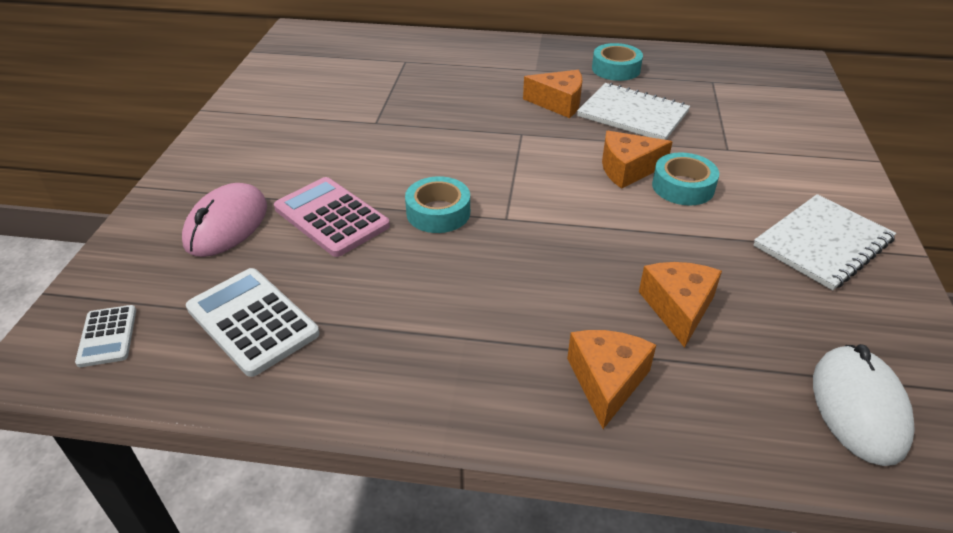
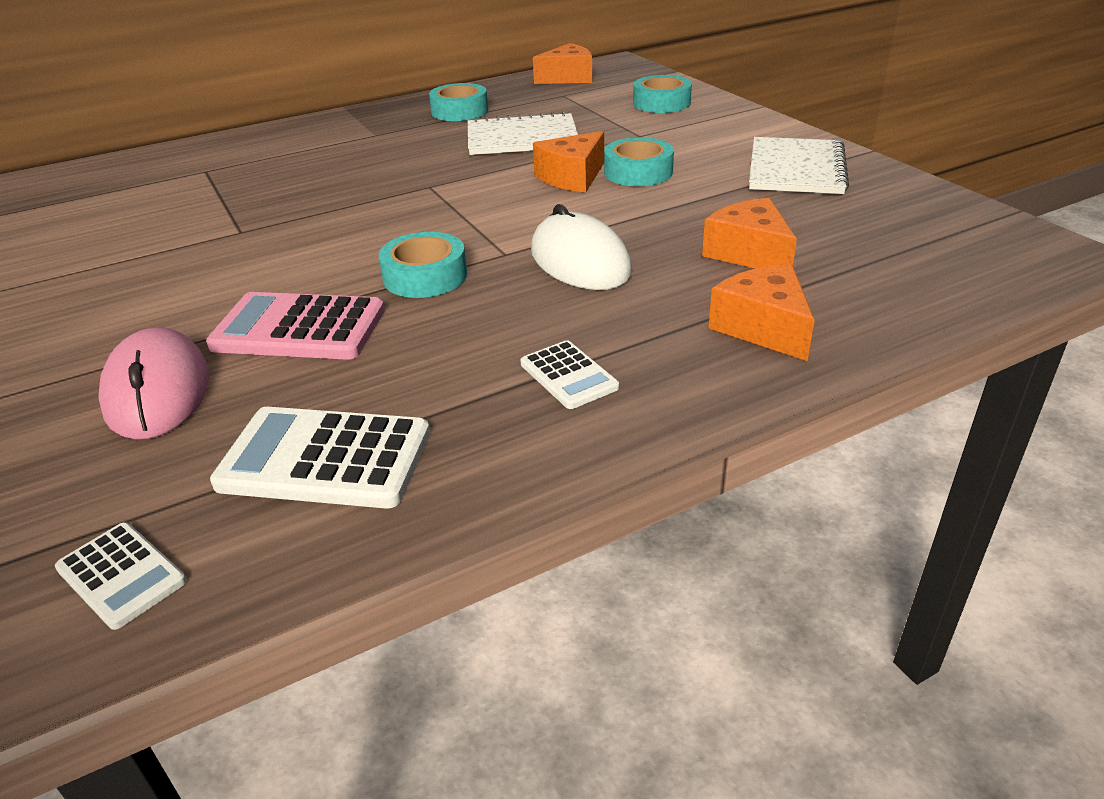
camera: 35 degrees left, 5 degrees down
orange cheese [523,70,582,118] -> orange cheese moved to [533,43,592,84]
white mouse [813,344,915,466] -> white mouse moved to [531,204,632,290]
none -> white calculator [521,340,619,409]
none -> turquoise tape [633,75,692,113]

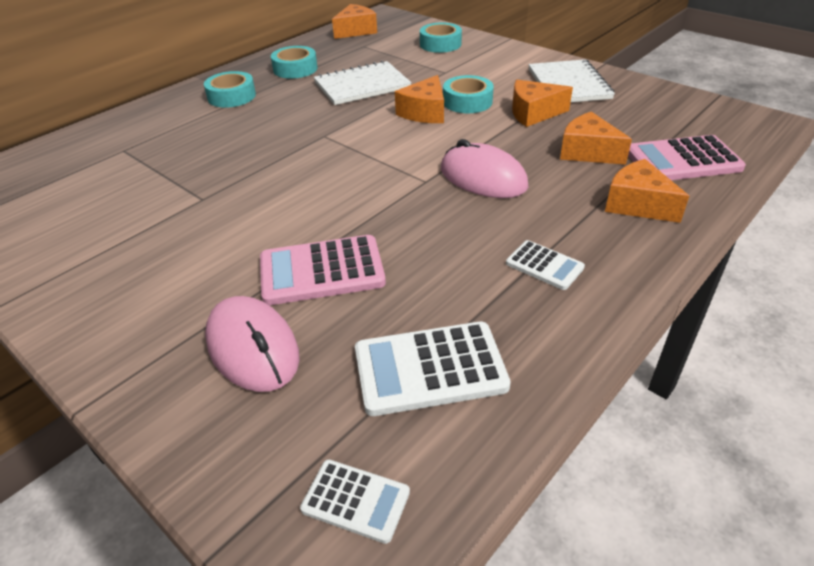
camera: 20 degrees left, 5 degrees up
turquoise tape [378,232,467,298] -> turquoise tape moved to [204,71,256,108]
white mouse [531,204,632,290] -> pink mouse [441,139,529,198]
none -> orange cheese [512,80,573,127]
none -> pink calculator [628,135,746,180]

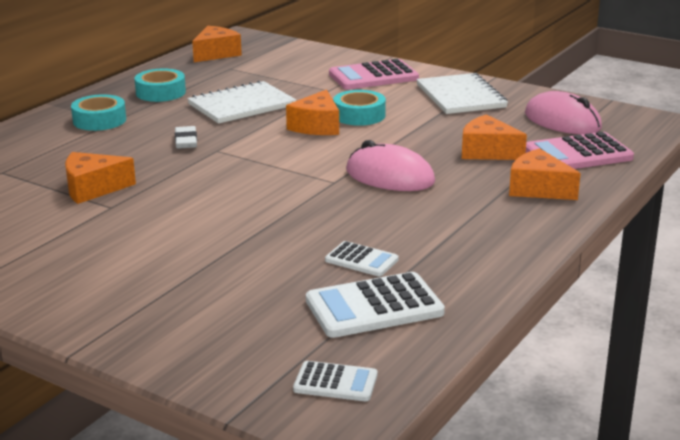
camera: 10 degrees left, 15 degrees down
pink mouse [205,296,300,392] -> pink mouse moved to [525,91,602,134]
pink calculator [260,235,386,305] -> pink calculator moved to [329,59,419,90]
turquoise tape [420,22,462,53] -> none
white calculator [506,240,585,290] -> white calculator moved to [325,241,399,276]
orange cheese [512,80,573,127] -> orange cheese moved to [65,152,136,204]
none -> white eraser [175,126,197,149]

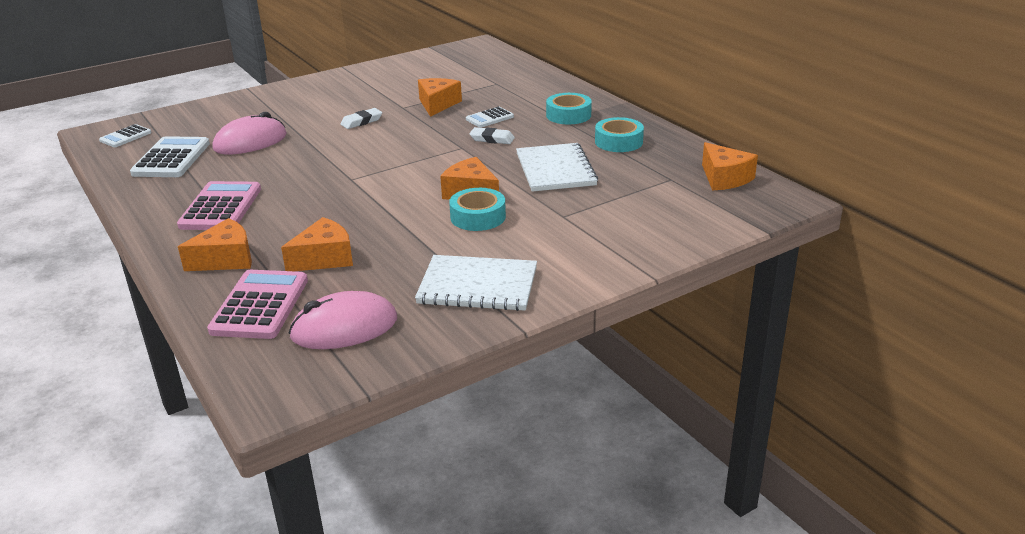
camera: 115 degrees right, 5 degrees up
white calculator [325,241,399,276] -> white calculator moved to [466,107,514,128]
pink calculator [329,59,419,90] -> pink calculator moved to [177,181,261,230]
pink mouse [346,140,435,191] -> pink mouse moved to [213,112,287,154]
none -> white eraser [340,108,382,129]

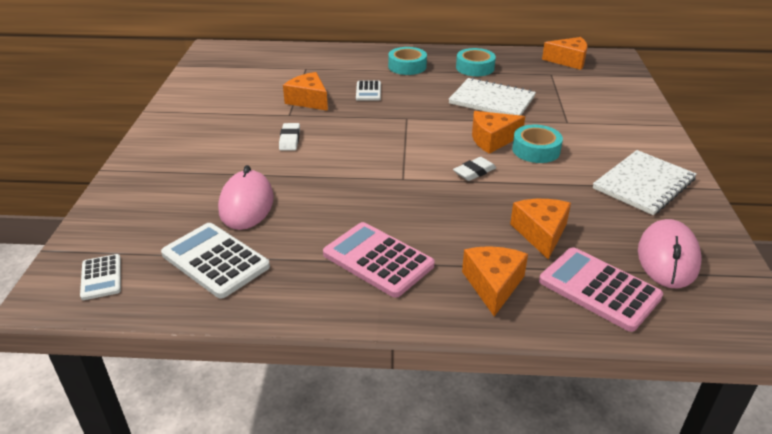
camera: 55 degrees left, 5 degrees up
white eraser [469,127,515,144] -> white eraser moved to [453,157,496,181]

